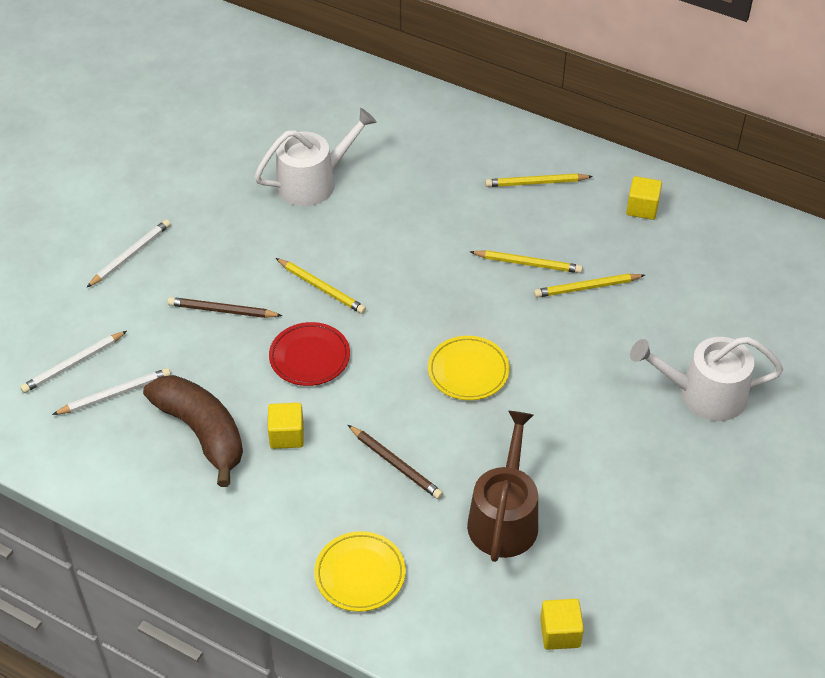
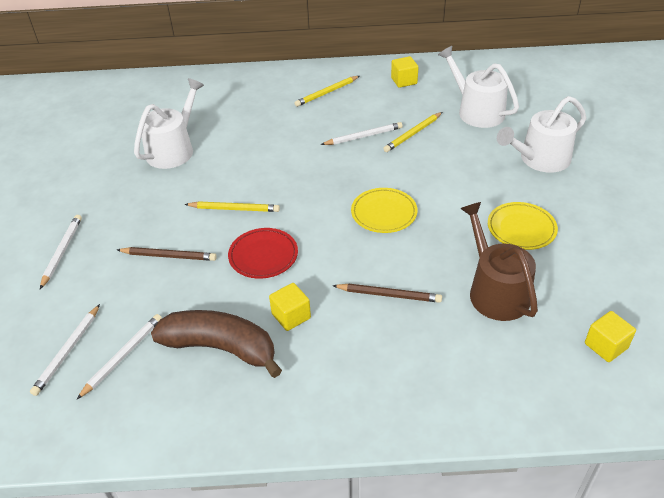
camera: 30 degrees left, 5 degrees down
brown pencil [168,297,283,318] -> brown pencil turned 150 degrees counterclockwise [117,247,217,261]
yellow plate [314,531,406,612] -> yellow plate moved to [488,202,558,250]
yellow pencil [470,250,583,273] -> white pencil [321,122,403,145]
none -> white watering can [438,46,519,128]

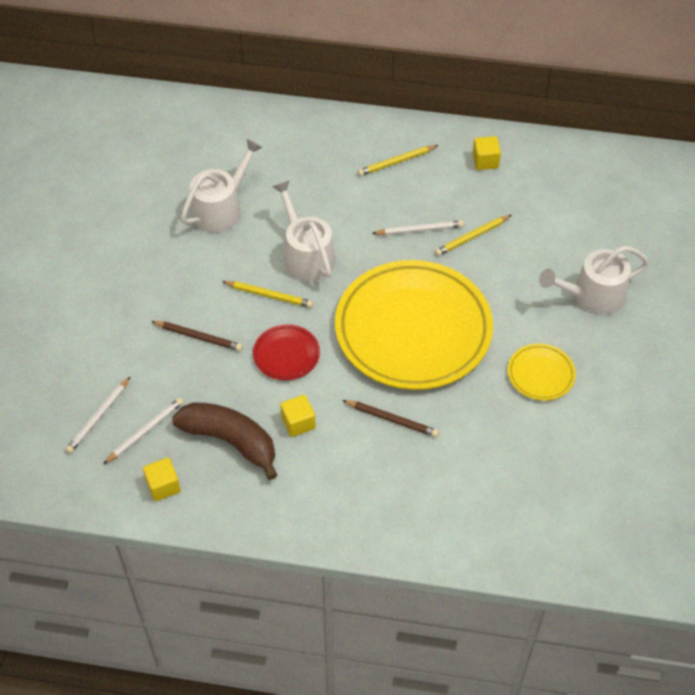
camera: 10 degrees right, 10 degrees up
white pencil [40,215,82,289] -> none
yellow plate [351,188,418,233] -> yellow plate [335,260,493,390], size x2.38
white watering can [438,46,519,128] -> white watering can moved to [272,181,335,282]
brown watering can [460,202,538,321] -> none
yellow cube [585,311,636,362] -> yellow cube moved to [143,458,181,501]

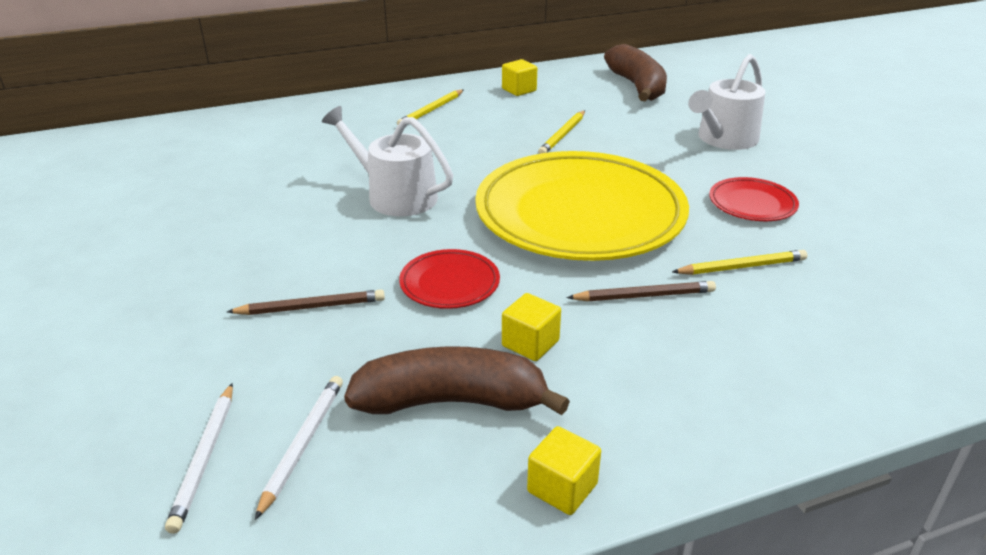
camera: 30 degrees left, 20 degrees down
yellow cube [143,458,181,501] -> yellow cube moved to [527,426,601,515]
white watering can [181,139,263,233] -> none
yellow pencil [222,281,313,308] -> yellow pencil moved to [672,250,807,275]
white pencil [372,220,464,235] -> none
yellow plate [508,344,576,401] -> red plate [709,177,799,221]
none -> brown banana [604,44,667,102]

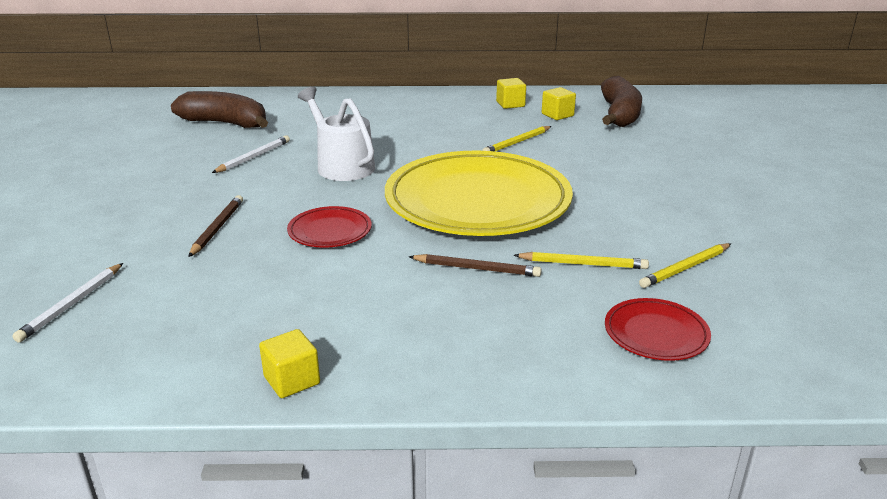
camera: 20 degrees right, 5 degrees down
brown pencil [227,289,385,315] -> brown pencil turned 90 degrees counterclockwise [188,195,243,257]
white pencil [255,376,343,520] -> white pencil moved to [212,135,290,173]
brown banana [344,346,570,415] -> brown banana moved to [171,91,268,128]
yellow pencil [397,90,463,125] -> yellow pencil moved to [639,243,731,288]
yellow cube [502,293,561,361] -> yellow cube moved to [542,87,576,120]
white watering can [688,54,765,150] -> none
red plate [709,177,799,221] -> red plate moved to [605,298,711,361]

